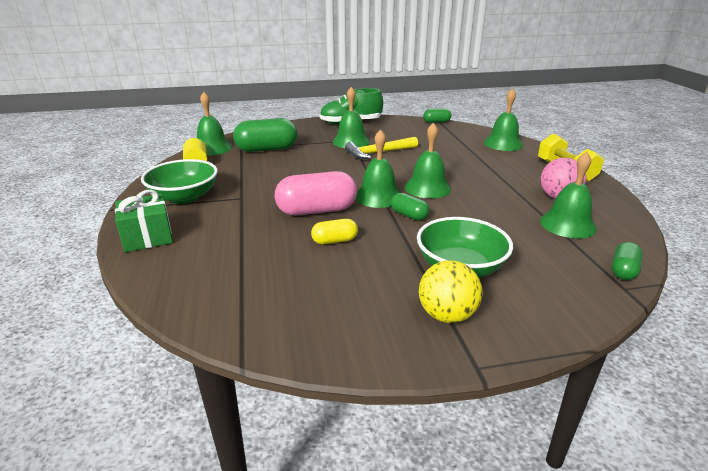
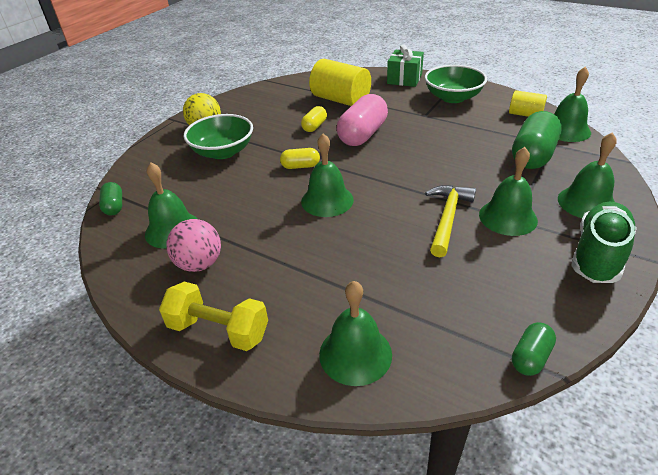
camera: 135 degrees right, 10 degrees up
green bell [356,129,400,208] -> green bell moved to [558,132,616,218]
green capsule [391,193,430,221] -> yellow capsule [280,148,320,169]
none -> yellow cylinder [309,59,371,106]

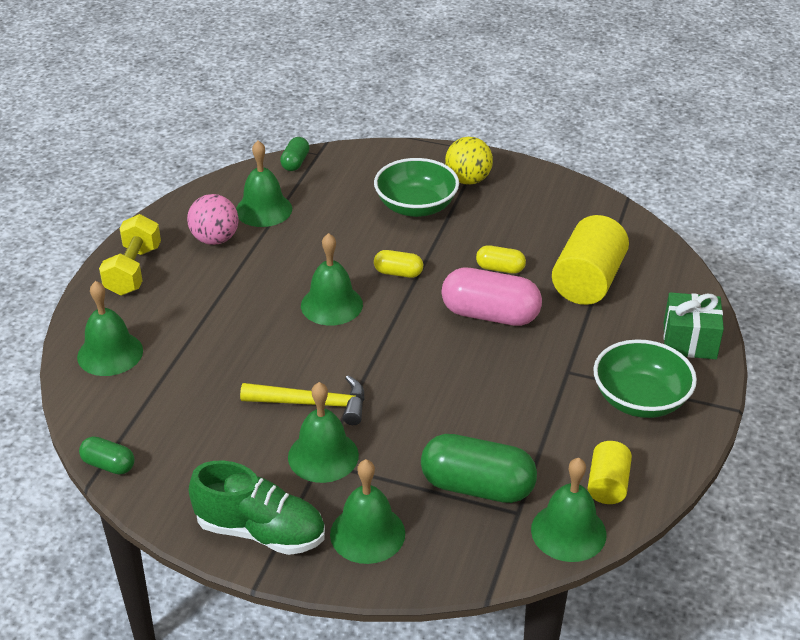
camera: 75 degrees right, 0 degrees up
green capsule [99,182,122,215] -> green capsule turned 45 degrees counterclockwise [280,137,309,171]
yellow capsule [280,148,320,169] -> yellow capsule turned 60 degrees counterclockwise [374,250,423,278]

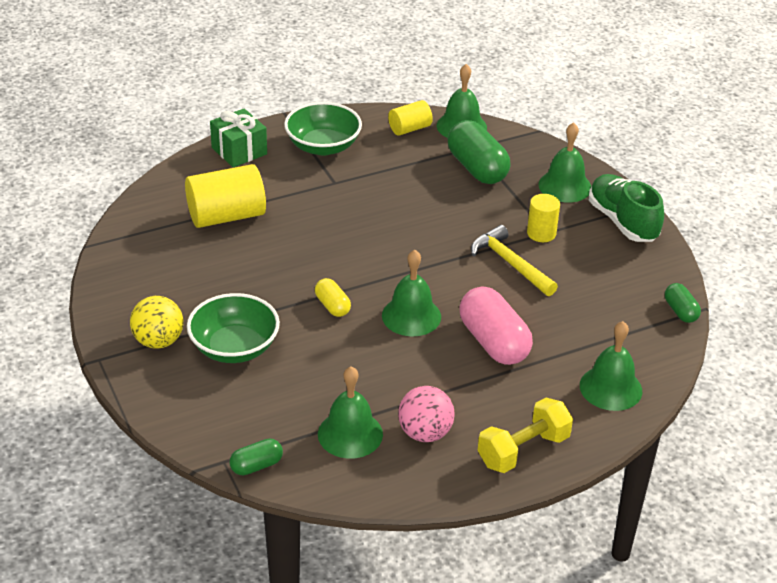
camera: 135 degrees left, 0 degrees up
green bell [288,382,359,483] -> yellow cylinder [527,194,560,242]
pink capsule [441,268,542,326] -> pink capsule moved to [459,286,533,365]
yellow capsule [476,245,526,274] -> none

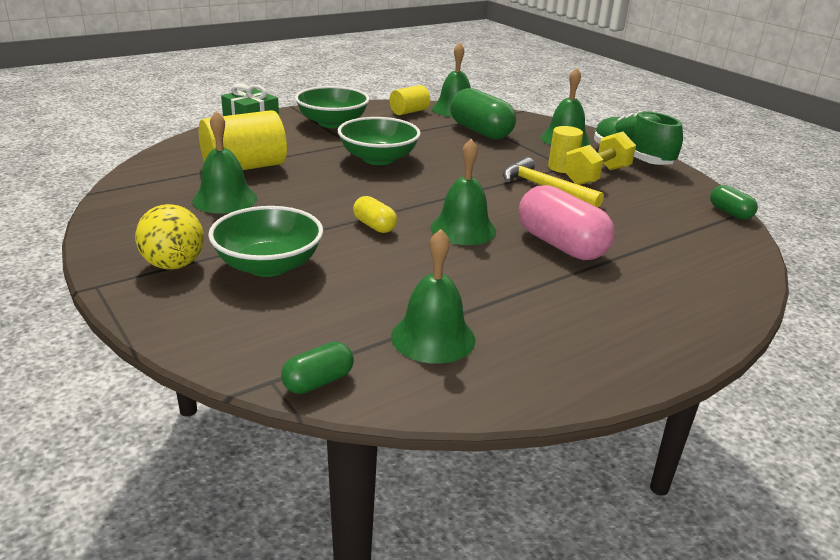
camera: 10 degrees left, 10 degrees down
pink ball [398,386,455,442] -> none
yellow dumbbell [478,398,573,473] -> yellow dumbbell moved to [564,132,636,185]
green bell [580,321,642,411] -> green bell moved to [192,111,257,214]
none -> green bowl [338,117,421,165]

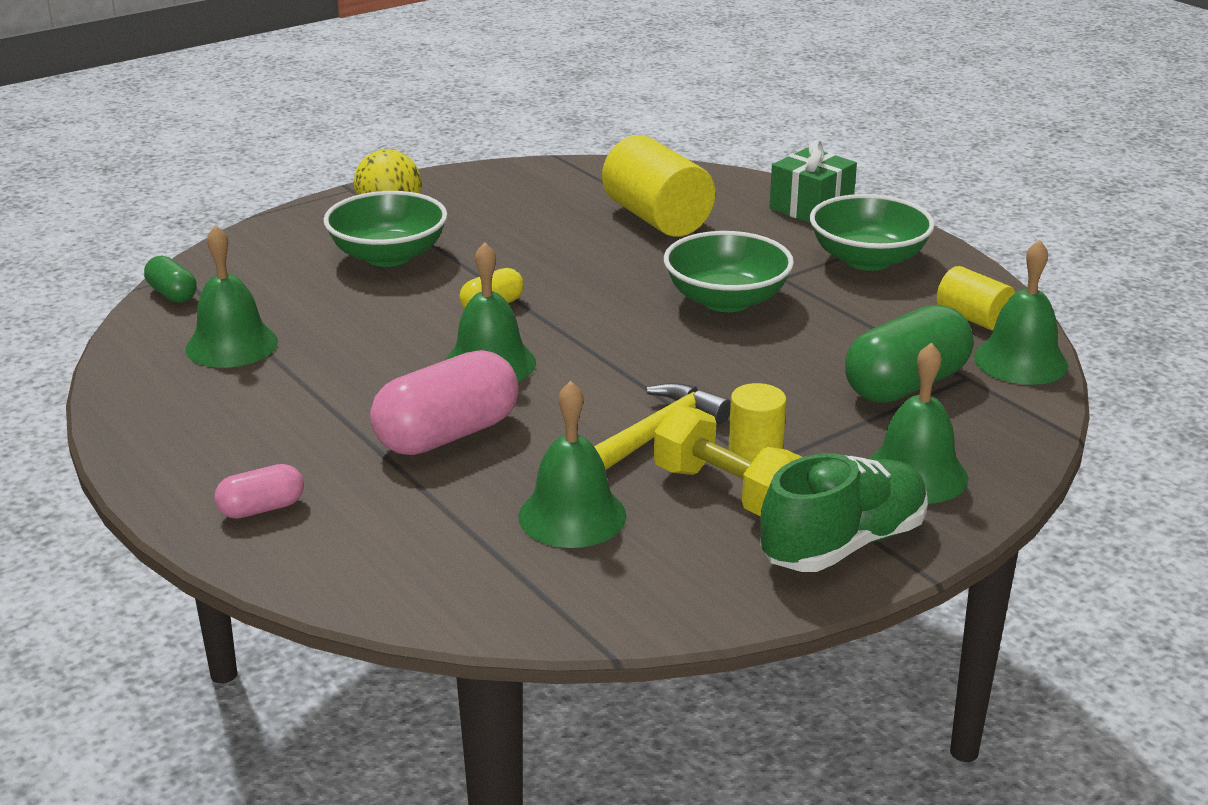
camera: 90 degrees right, 0 degrees up
green bell [192,111,257,214] -> green bell moved to [518,381,627,548]
green capsule [710,185,758,220] -> none
none -> pink capsule [214,464,304,519]

